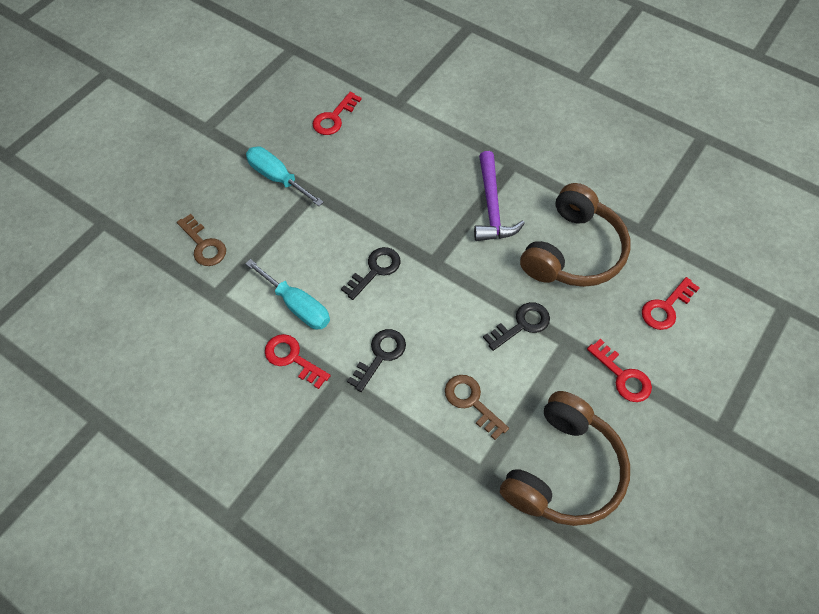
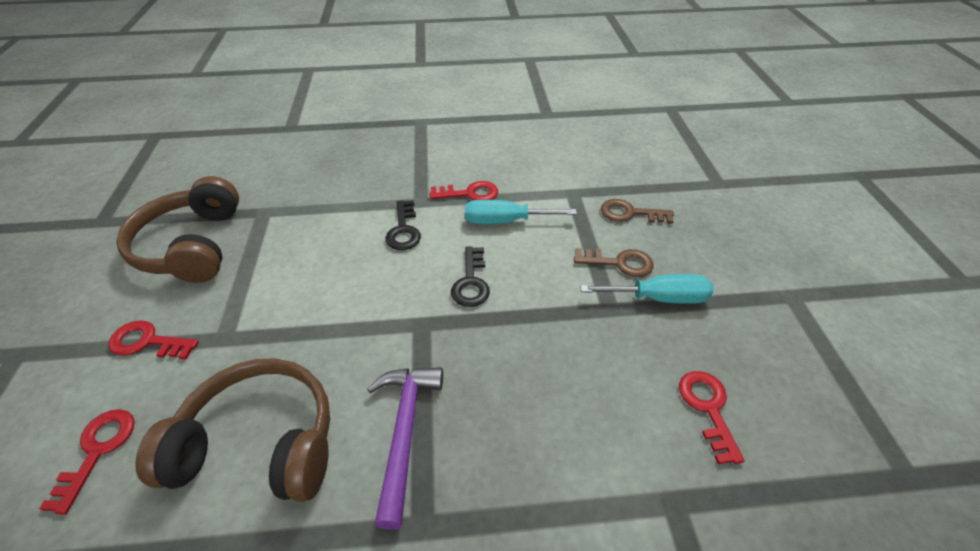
camera: 140 degrees right, 15 degrees down
brown key [445,375,509,440] -> brown key moved to [574,248,654,277]
purple hammer [474,151,525,241] -> purple hammer turned 45 degrees clockwise [367,367,443,530]
black key [483,302,550,351] -> none
brown headphones [520,183,630,287] -> brown headphones turned 105 degrees clockwise [135,359,330,502]

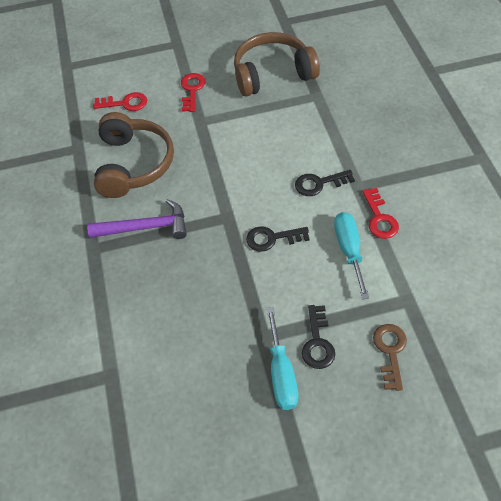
camera: 85 degrees right, 10 degrees up
brown key [574,248,654,277] -> black key [302,305,335,369]
red key [679,371,745,464] -> none

